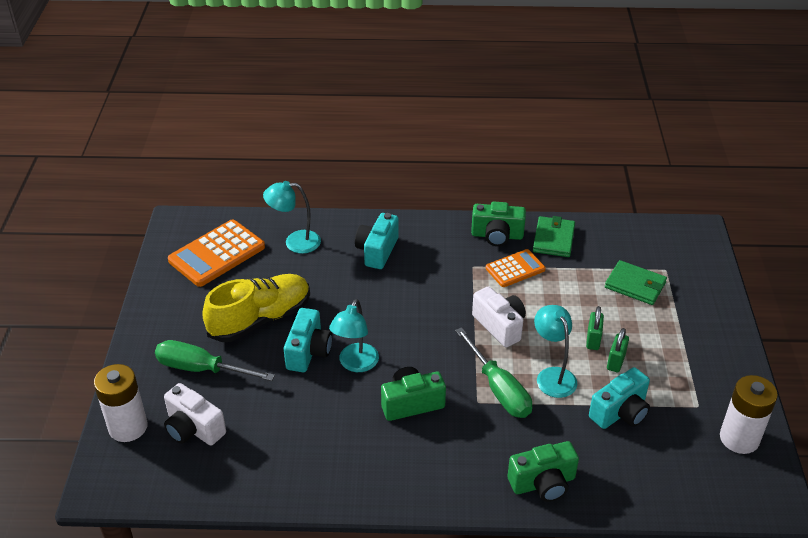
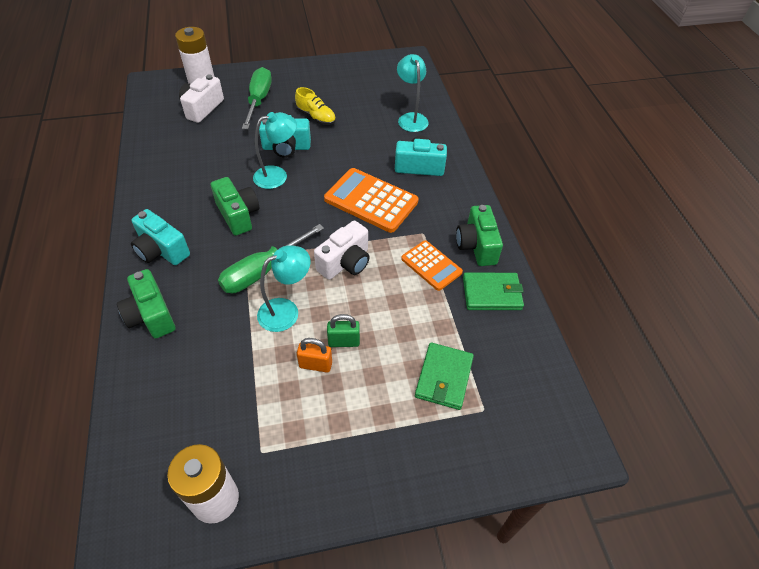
camera: 75 degrees right, 10 degrees up
orange calculator [168,219,265,287] -> orange calculator moved to [324,168,418,233]
yellow shoe [202,274,310,342] -> yellow shoe [295,87,336,125], size x0.55
turquoise lamp [329,299,379,372] -> turquoise lamp turned 150 degrees clockwise [253,112,297,189]
turquoise camera [589,367,650,429] -> turquoise camera moved to [131,209,190,265]
green padlock [607,328,629,372] -> orange padlock [297,338,332,373]

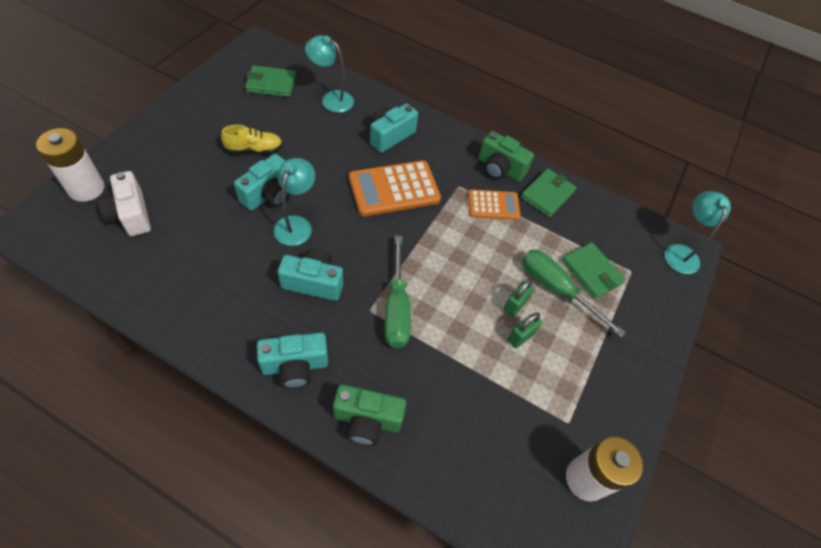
camera: 55 degrees left, 5 degrees up
green camera [211,177,259,236] -> turquoise camera [278,248,343,301]
green screwdriver [242,67,272,129] -> green screwdriver moved to [522,250,626,337]
turquoise lamp [257,245,310,332] -> turquoise lamp moved to [665,191,731,274]
orange padlock [297,338,332,373] -> green padlock [507,312,542,348]
white camera [314,221,370,280] -> none
none -> green wallet [245,65,296,97]

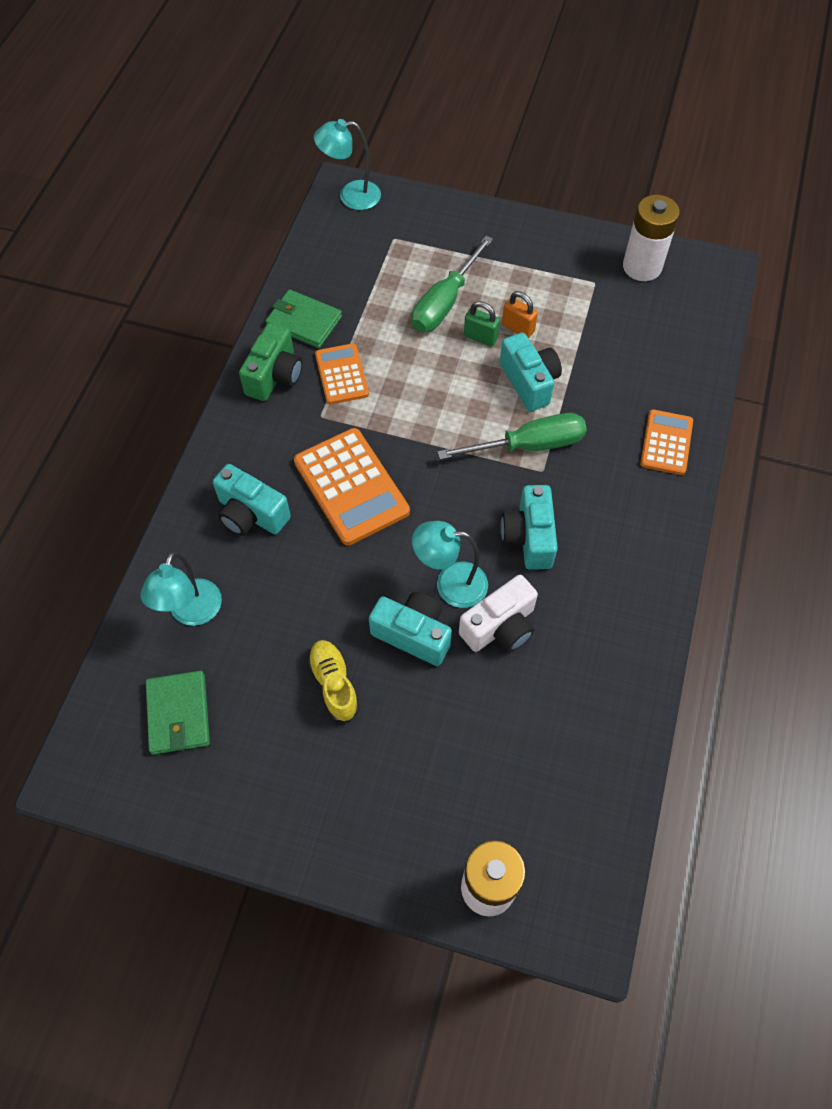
camera: 95 degrees left, 5 degrees up
white camera [97,171,151,236] -> white camera moved to [459,575,538,652]
turquoise camera [257,332,328,388] -> turquoise camera moved to [500,333,562,411]
green camera [333,384,406,445] -> orange calculator [640,409,693,475]
green padlock [507,312,542,348] -> orange padlock [502,291,538,338]
green wallet [562,242,626,299] -> none

